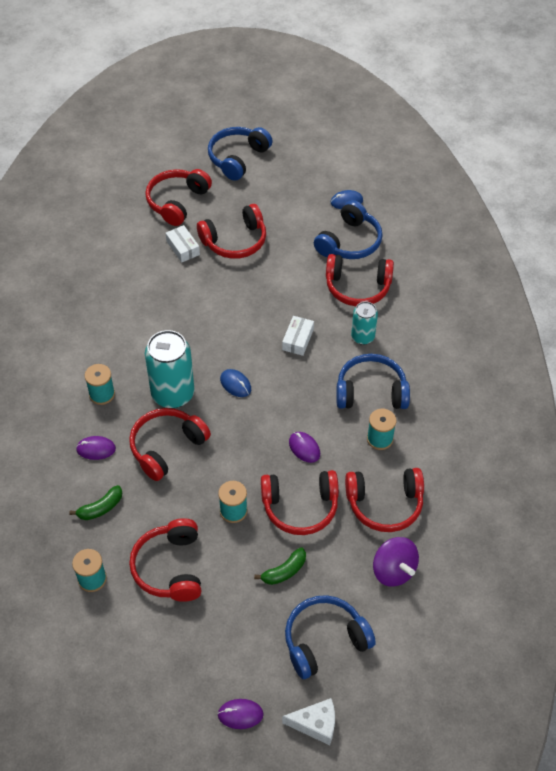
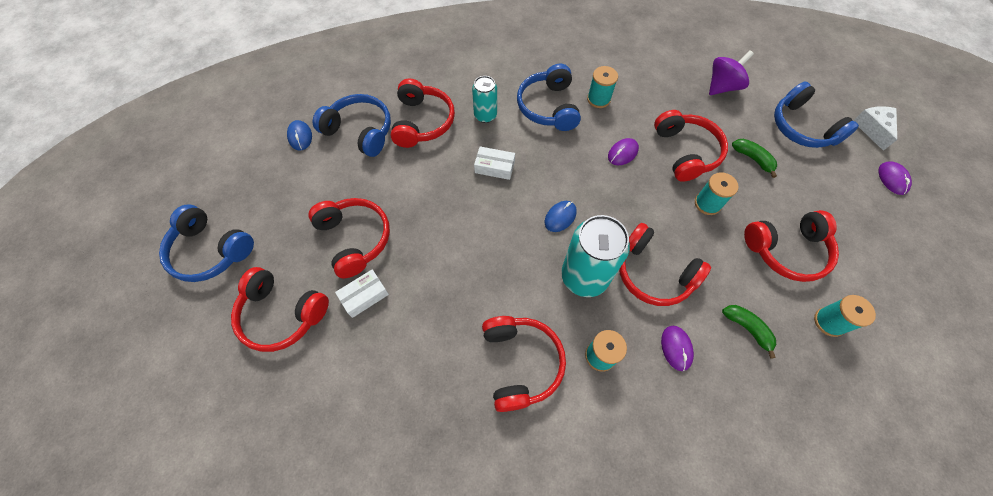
camera: 95 degrees left, 10 degrees up
red headphones [345,468,424,532] -> red headphones moved to [482,316,566,412]

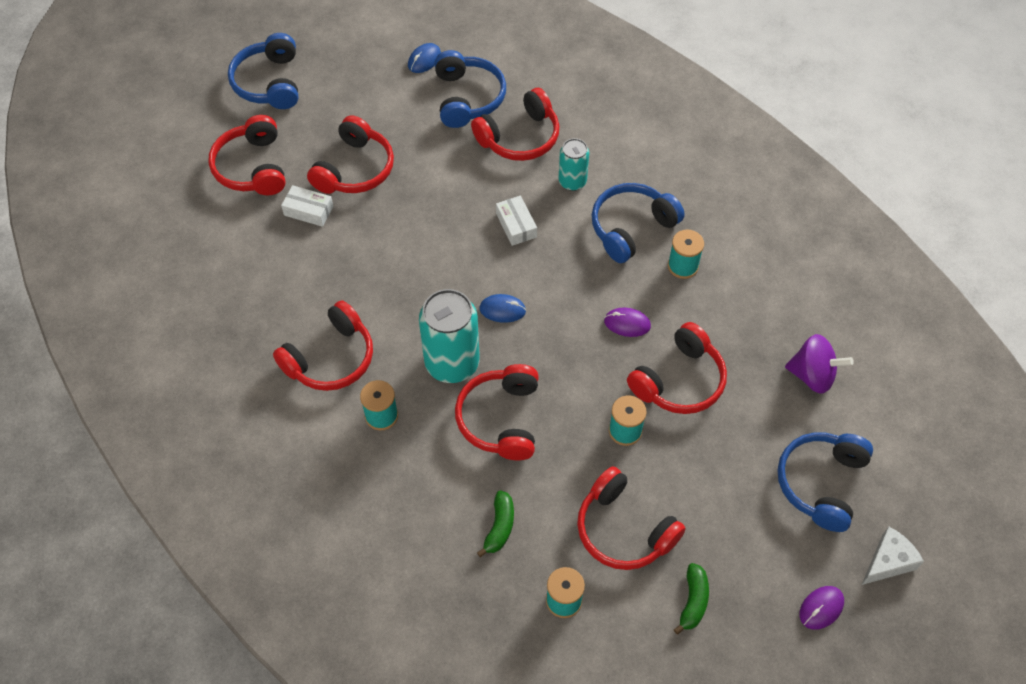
camera: 55 degrees right, 5 degrees down
purple mouse [661,326,694,371] -> none
green banana [732,139,777,178] -> green banana moved to [674,563,709,634]

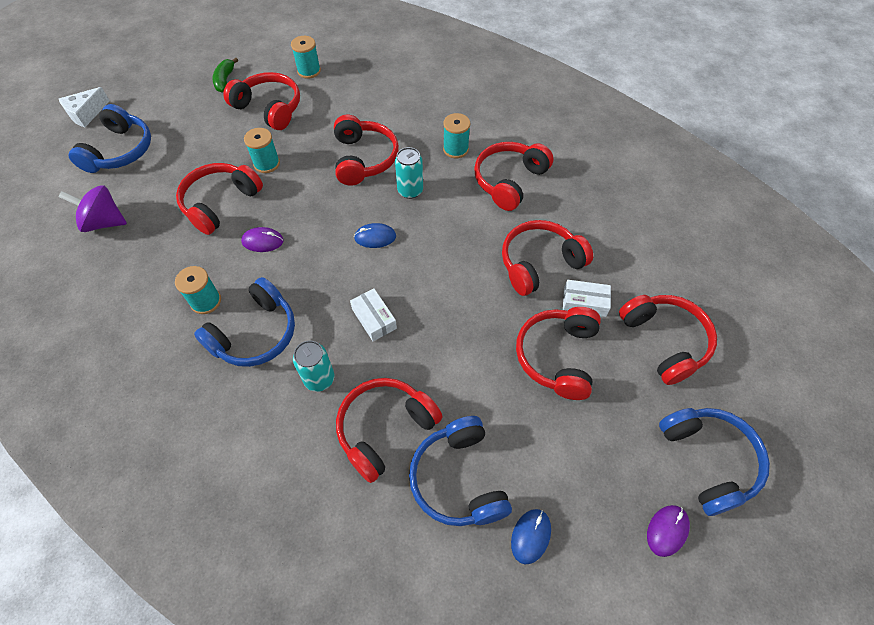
camera: 170 degrees right, 0 degrees up
turquoise can [419,289,480,383] -> turquoise can [395,147,423,199], size x0.57
green banana [477,490,514,557] -> none
purple mouse [800,586,844,630] -> purple mouse moved to [647,505,690,557]
none -> red headphones [502,220,593,296]

